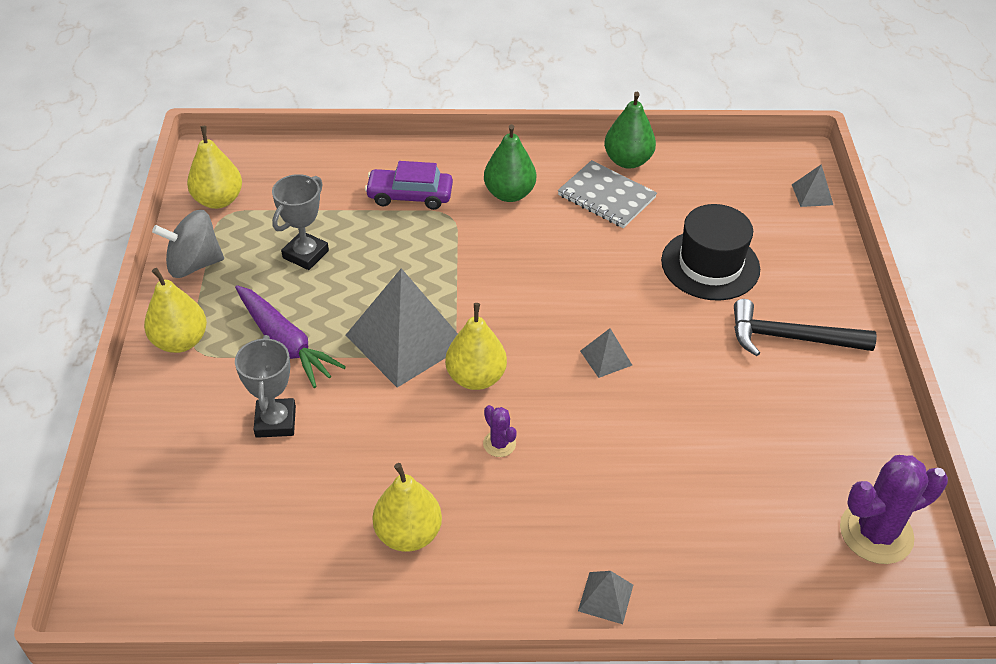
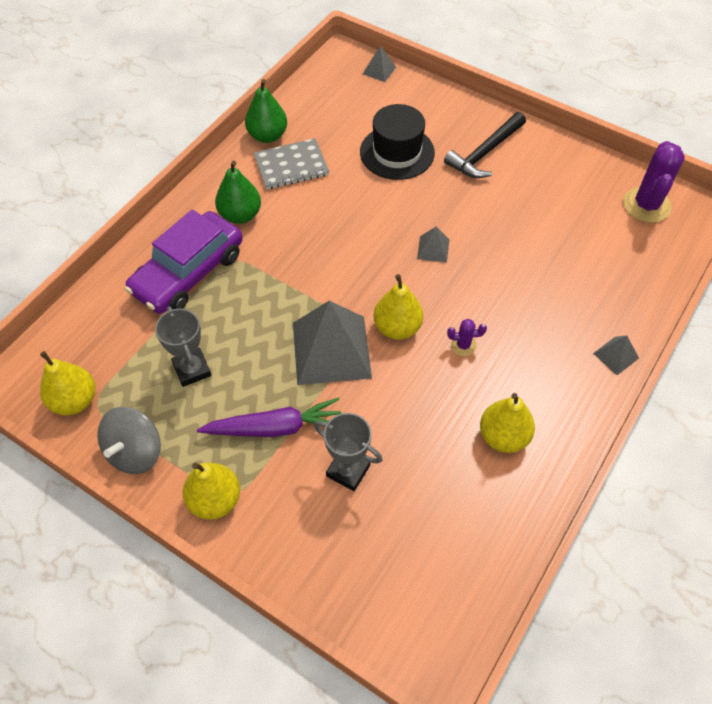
camera: 55 degrees left, 10 degrees up
purple car [365,161,453,210] -> purple car [125,209,243,314], size x1.63

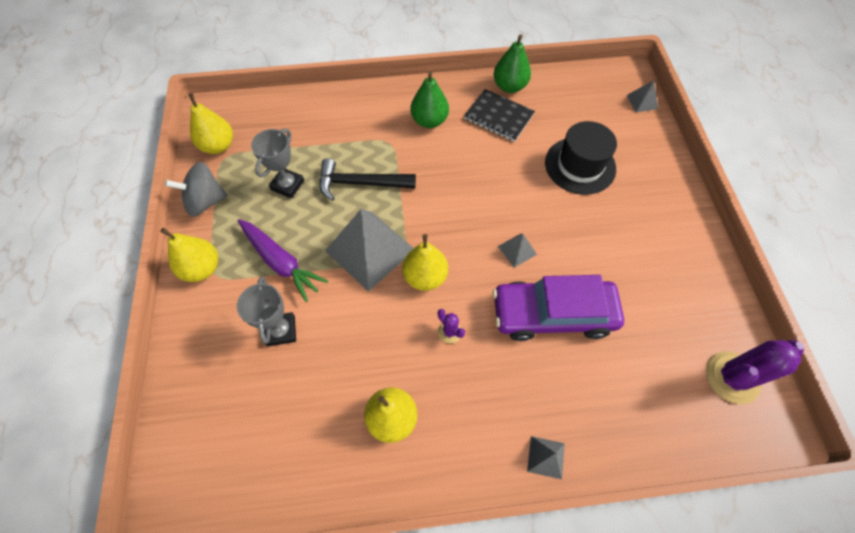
camera: 50 degrees right, 5 degrees up
purple car [125,209,243,314] -> purple car moved to [493,275,624,341]
grey notebook [254,138,329,190] -> black notebook [464,89,535,142]
black hammer [444,112,526,178] -> black hammer moved to [320,158,416,201]

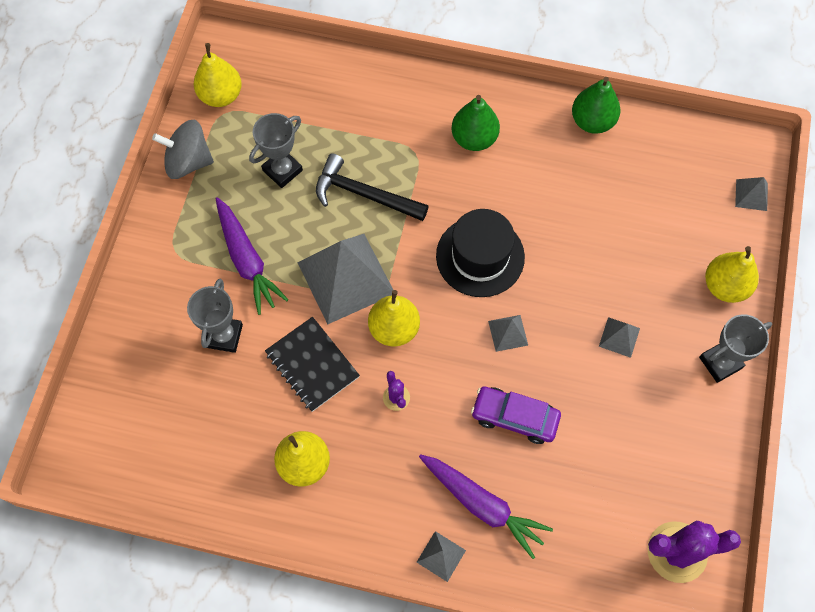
camera: 20 degrees right, 5 degrees up
yellow pear [160,228,218,282] -> yellow pear moved to [705,246,759,303]
black notebook [464,89,535,142] -> black notebook moved to [265,317,360,412]
purple car [493,275,624,341] -> purple car [471,387,561,444], size x0.61
black hat [545,121,617,195] -> black hat moved to [436,209,525,297]
none -> purple carrot [419,454,553,559]
none -> grey pyramid [599,317,640,358]
none -> grey trophy [699,314,772,383]

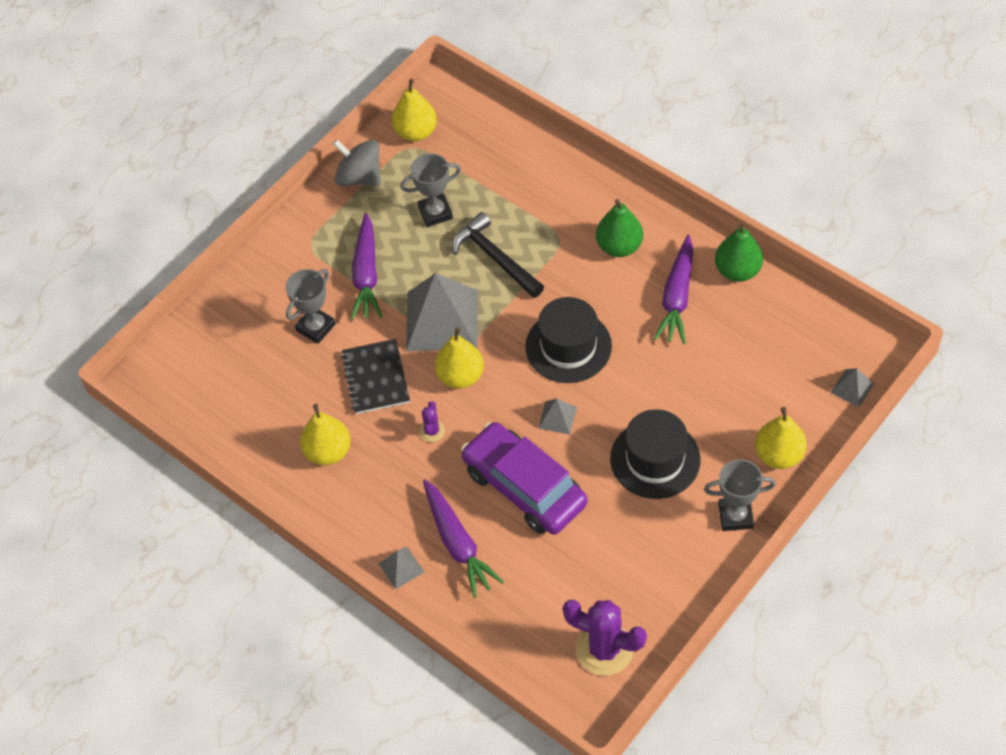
camera: 30 degrees right, 10 degrees down
purple car [471,387,561,444] -> purple car [461,422,588,535], size x1.63
grey pyramid [599,317,640,358] -> black hat [610,409,700,499]
none -> purple carrot [654,235,693,344]

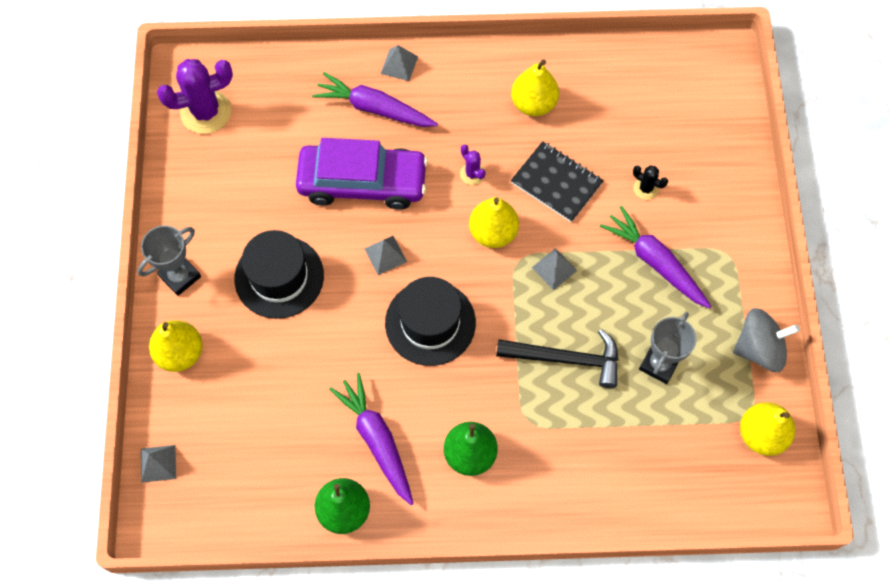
camera: 135 degrees right, 10 degrees up
grey trophy [286,269,336,344] -> black cactus [633,165,668,200]
grey pyramid [406,273,477,351] -> grey pyramid [532,248,577,290], size x0.44

